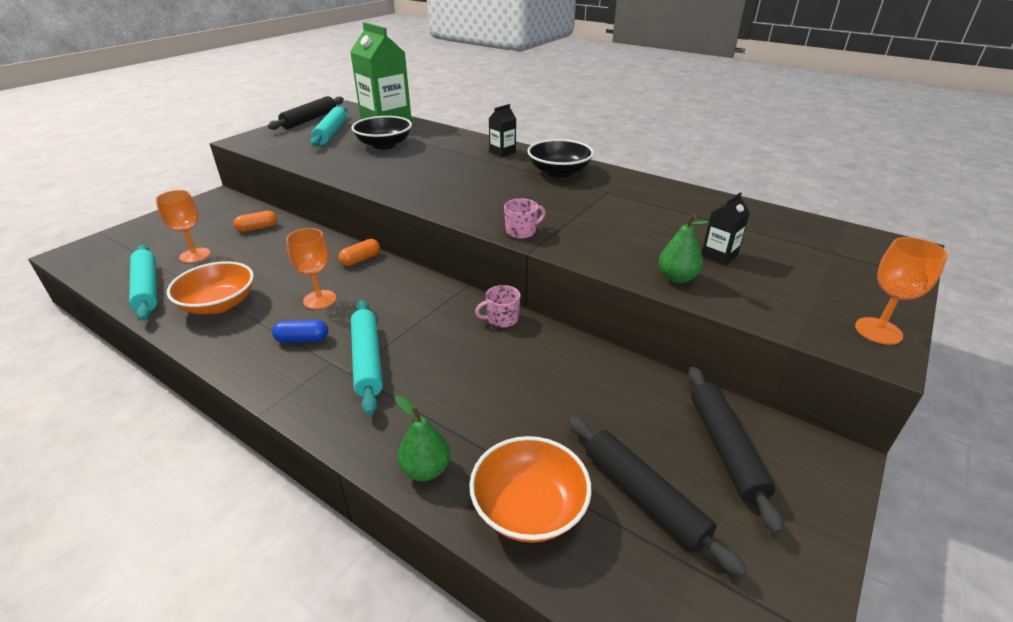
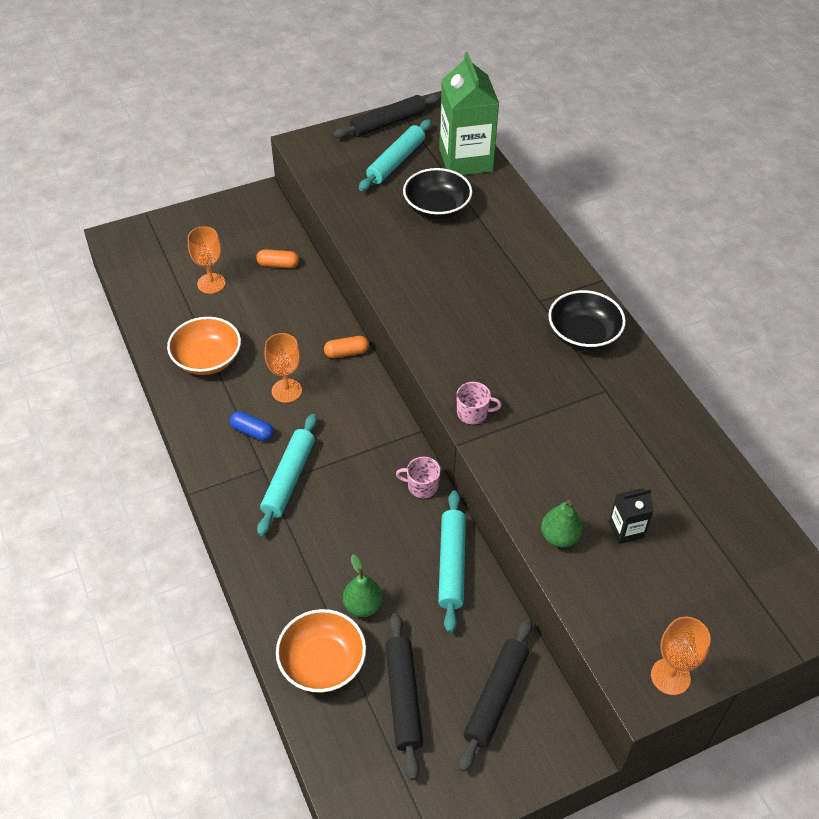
camera: 30 degrees right, 15 degrees up
turquoise rolling pin [129,245,157,321] -> turquoise rolling pin moved to [438,490,466,633]
green pear [395,396,450,481] -> green pear moved to [343,554,383,617]
black carton [489,104,516,157] -> none

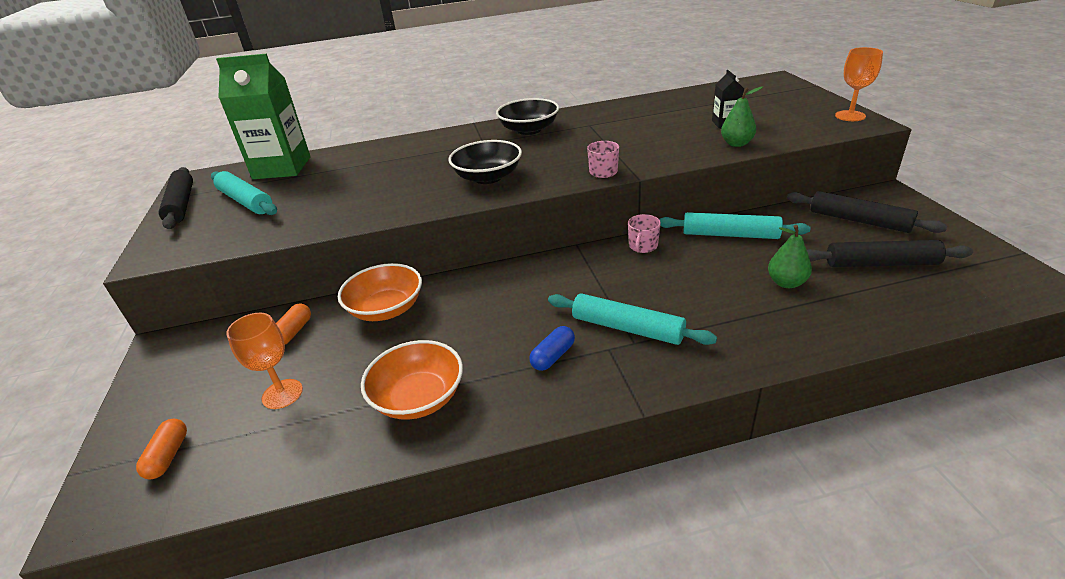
camera: 75 degrees left, 15 degrees down
orange goblet [264,333,302,403] -> none
orange bowl [276,609,366,693] -> orange bowl moved to [338,263,422,321]
orange capsule [324,336,369,358] -> orange capsule moved to [136,419,187,479]
black bowl [403,168,472,219] -> black bowl moved to [448,140,522,184]

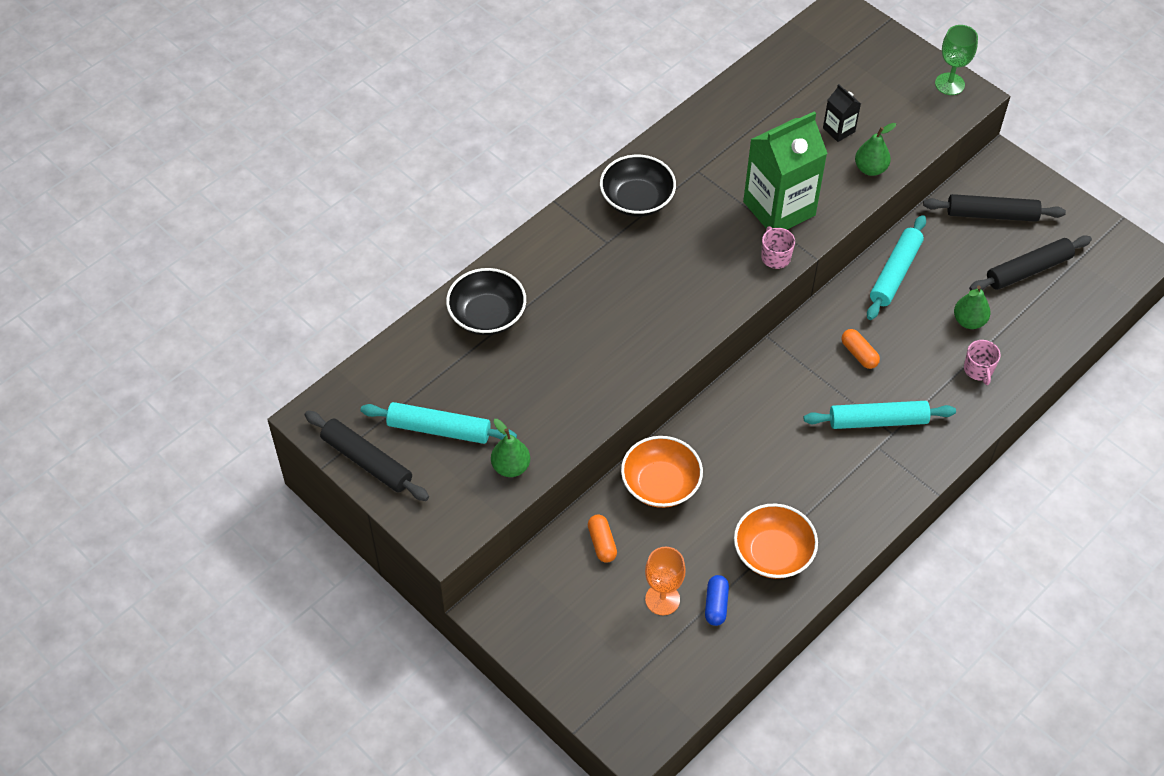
camera: 35 degrees left, 20 degrees up
orange capsule [136,419,187,479] -> orange capsule moved to [842,329,880,369]
green carton [216,54,311,179] -> green carton moved to [743,111,828,230]
black bowl [448,140,522,184] -> black bowl moved to [446,268,526,335]
blue capsule [529,326,575,371] -> blue capsule moved to [705,575,729,626]
pink mug [628,214,661,253] -> pink mug moved to [964,340,1001,385]
turquoise rolling pin [659,212,810,239] -> turquoise rolling pin turned 45 degrees counterclockwise [867,215,926,320]
orange goblet [835,47,883,121] -> green goblet [935,25,978,95]
none -> green pear [491,419,530,477]

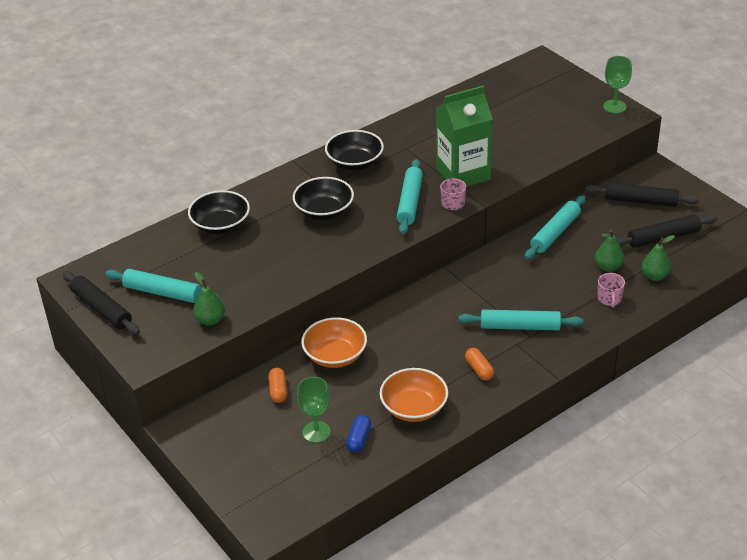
camera: 10 degrees right, 15 degrees down
orange goblet [645,547,686,615] -> green goblet [297,377,331,443]
black carton [823,84,861,142] -> none
orange capsule [842,329,880,369] -> orange capsule moved to [465,348,494,381]
green pear [855,123,896,176] -> green pear moved to [641,235,675,281]
none -> black bowl [293,177,354,220]
none -> turquoise rolling pin [397,159,423,234]

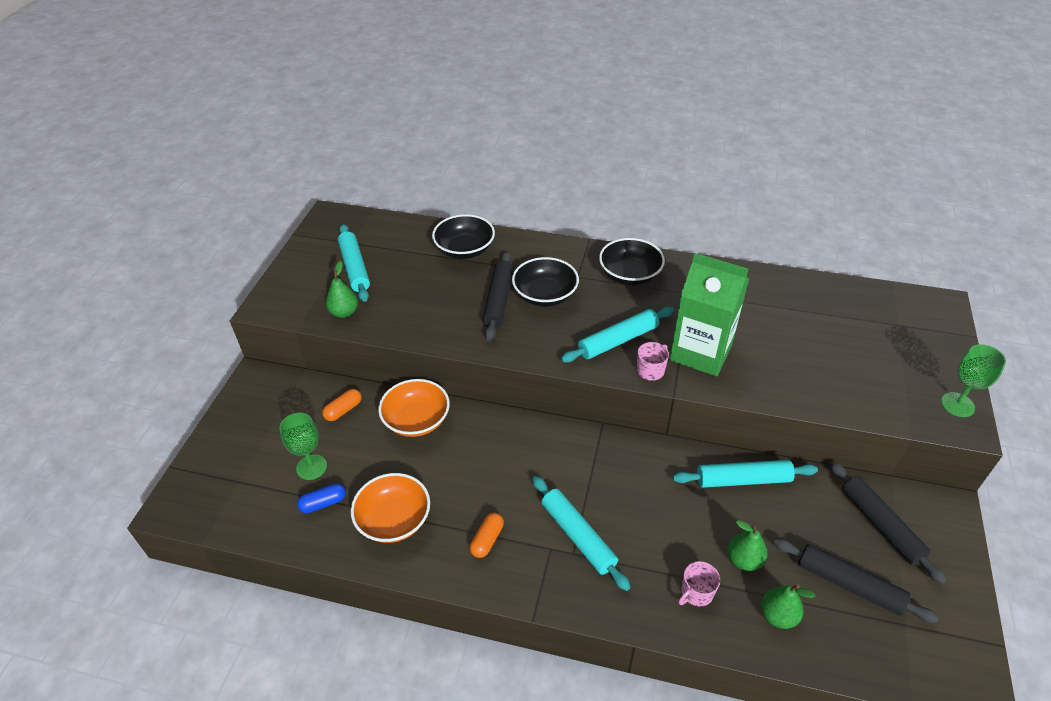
camera: 50 degrees right, 5 degrees up
black rolling pin [63,271,140,334] -> black rolling pin moved to [483,251,513,341]

